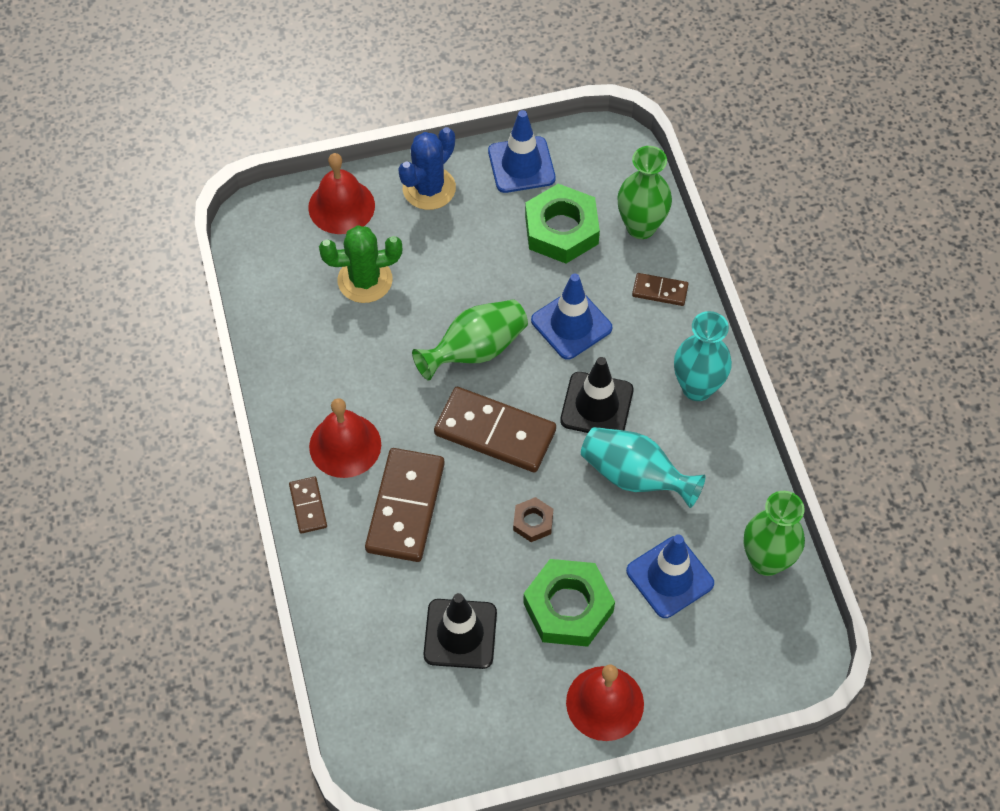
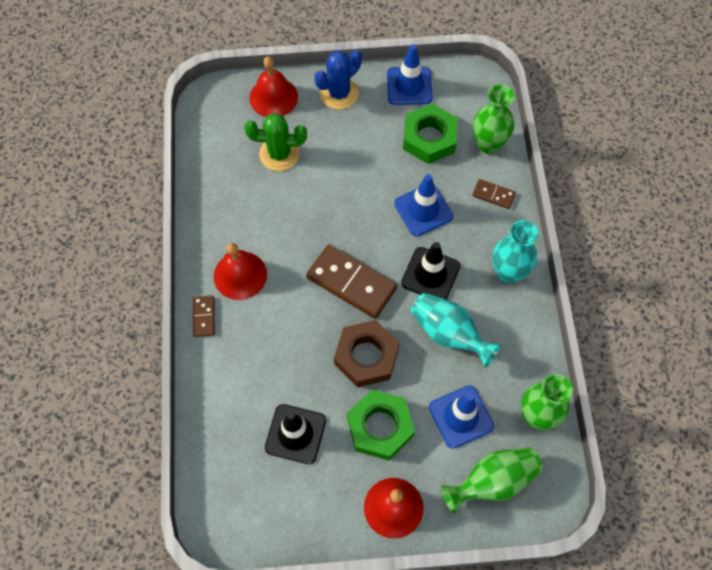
camera: 10 degrees right, 5 degrees up
brown domino [365,448,445,562] -> none
green vase [412,300,528,381] -> green vase moved to [441,447,543,514]
brown nut [513,497,553,542] -> brown nut [334,320,399,388], size x2.01

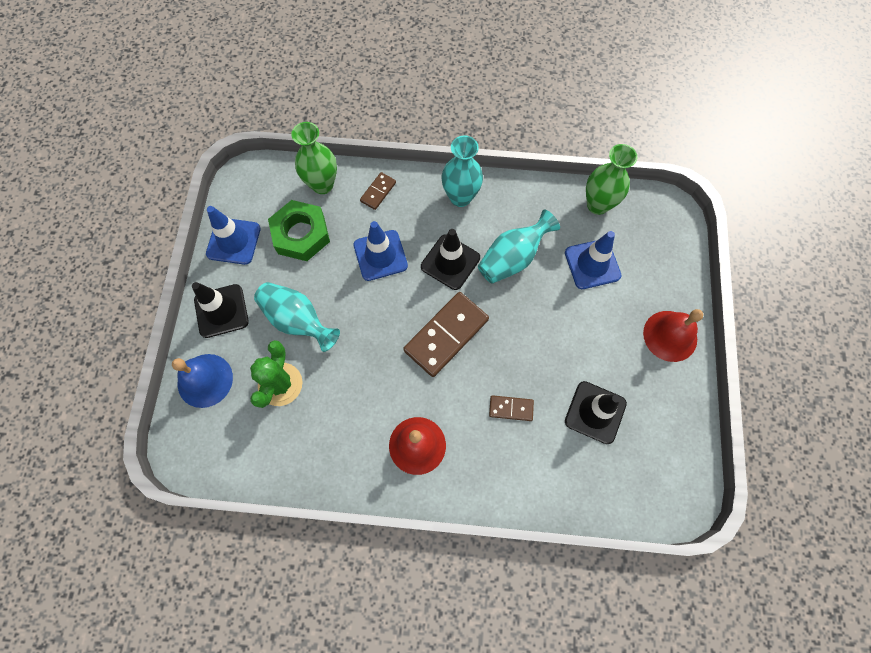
camera: 80 degrees left, 5 degrees up
brown domino [193,296,215,337] -> brown domino moved to [489,395,534,421]
red bell [250,57,298,117] -> blue bell [172,354,233,408]
blue cactus [314,49,362,109] -> black traffic cone [192,282,249,338]
brown nut [334,320,399,388] -> none
green nut [347,390,415,460] -> none
green vase [441,447,543,514] -> none
none -> turquoise vase [254,282,340,352]

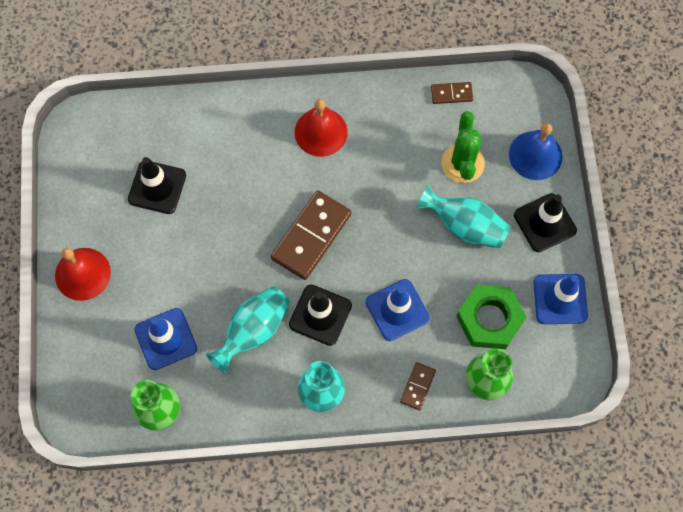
camera: 170 degrees right, 0 degrees up
brown domino [489,395,534,421] -> brown domino moved to [431,82,473,104]

